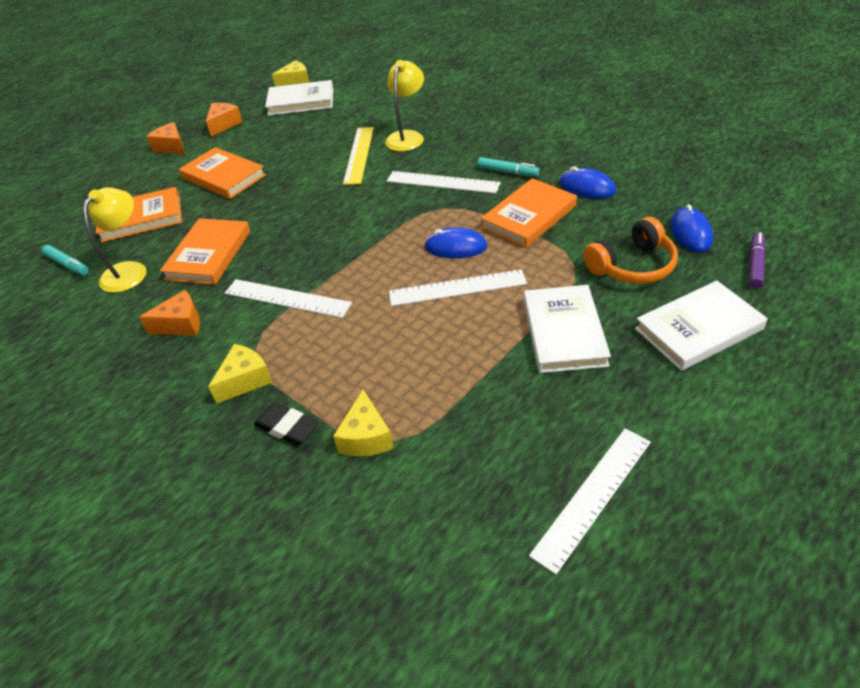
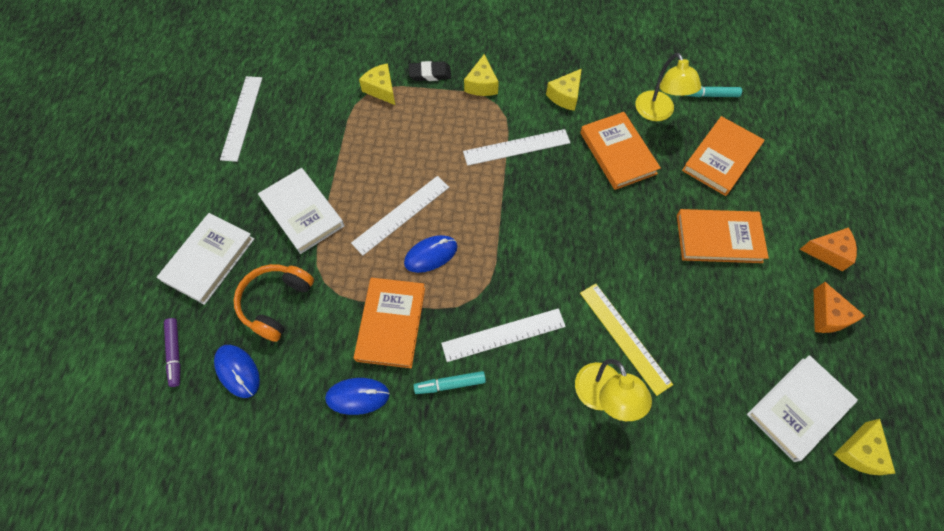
camera: 140 degrees right, 20 degrees up
orange cheese [139,290,200,336] -> yellow cheese [546,69,582,111]

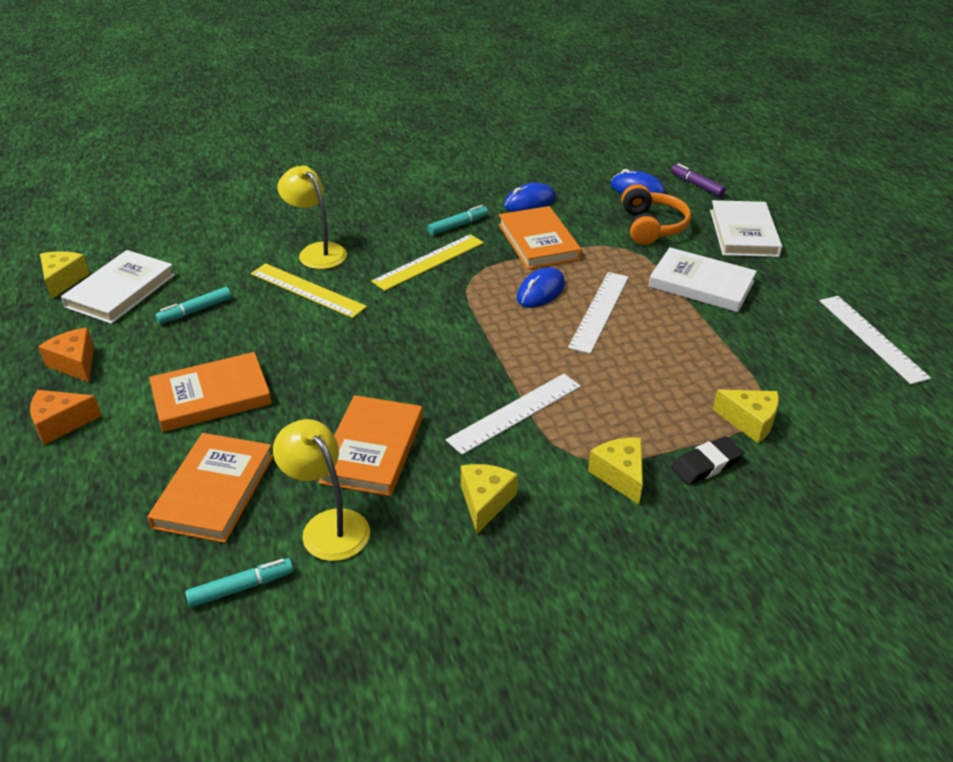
camera: 155 degrees right, 25 degrees down
white ruler [441,308,566,362] -> yellow ruler [371,234,484,291]
orange book [580,112,661,190] -> orange book turned 60 degrees clockwise [318,395,423,496]
none -> turquoise marker [155,287,231,324]

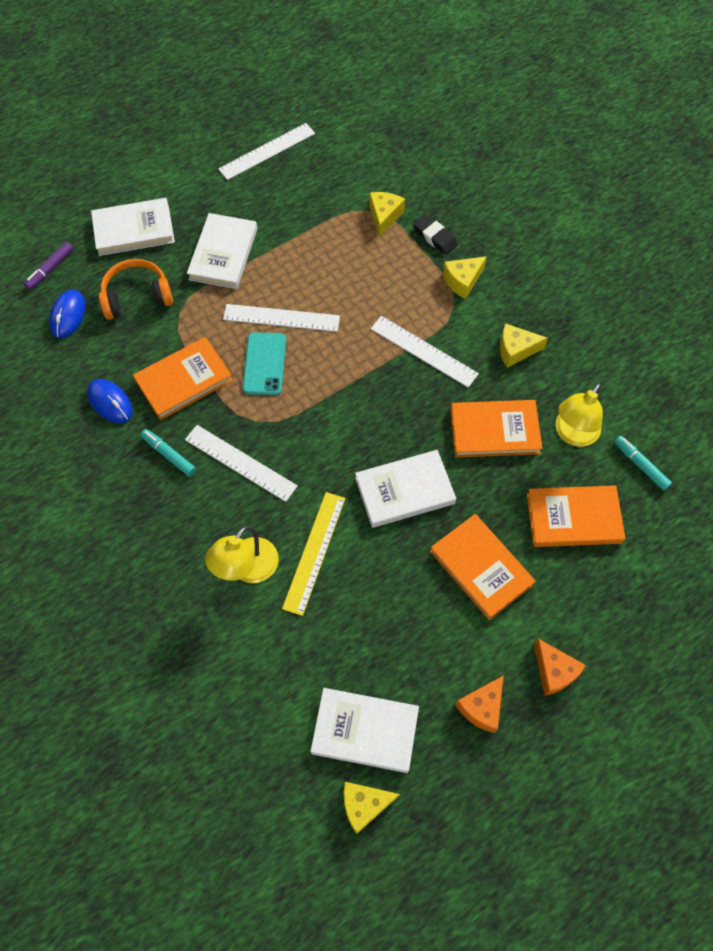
camera: 105 degrees left, 25 degrees up
turquoise marker [155,287,231,324] -> none
yellow ruler [371,234,484,291] -> white ruler [185,425,298,502]
blue mouse [517,267,565,308] -> turquoise phone [243,332,286,395]
none -> white book [355,450,456,528]

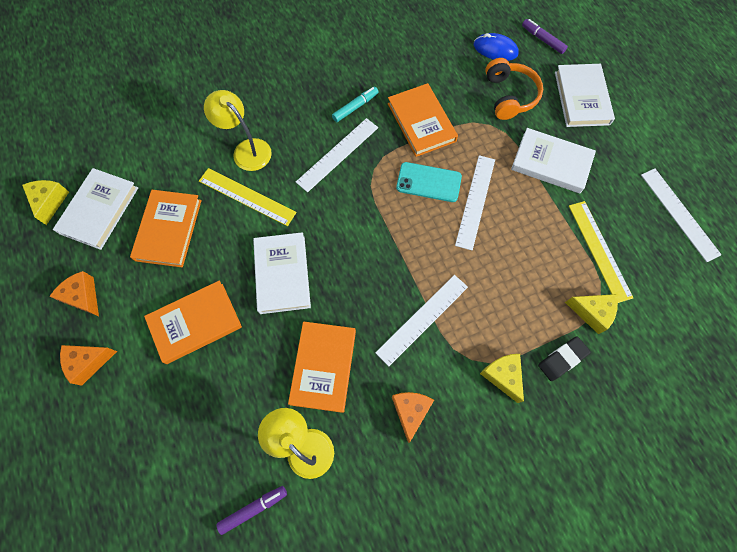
camera: 100 degrees right, 5 degrees up
blue mouse [87,379,133,423] -> none
yellow cheese [500,323,548,368] -> orange cheese [392,392,434,443]
orange book [527,485,626,547] -> orange book moved to [130,190,201,267]
turquoise marker [614,436,672,491] -> purple marker [216,486,287,535]
none -> yellow ruler [569,201,633,303]

